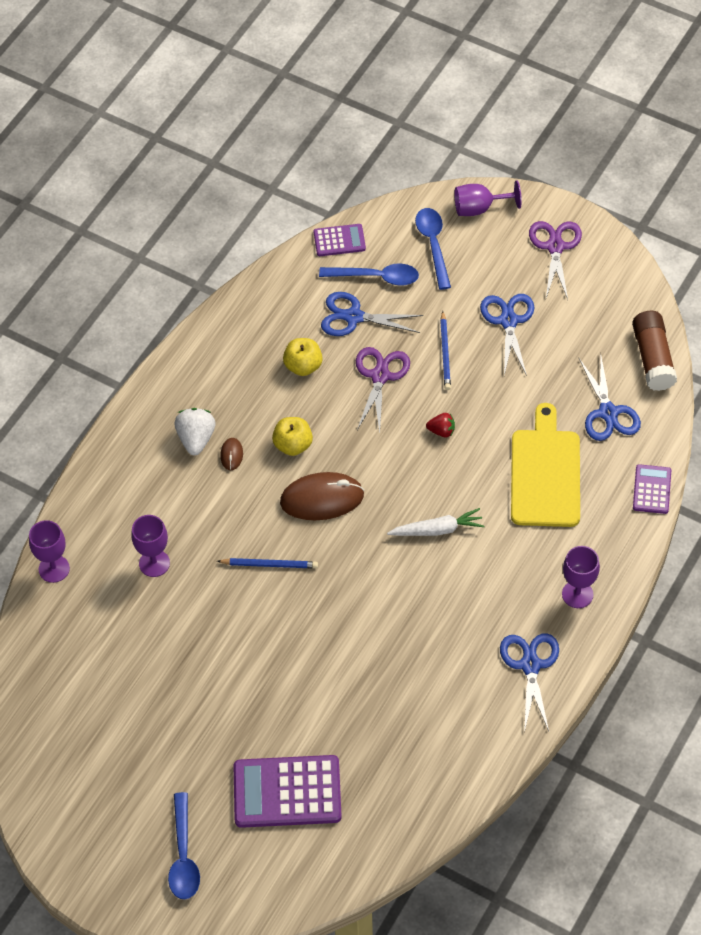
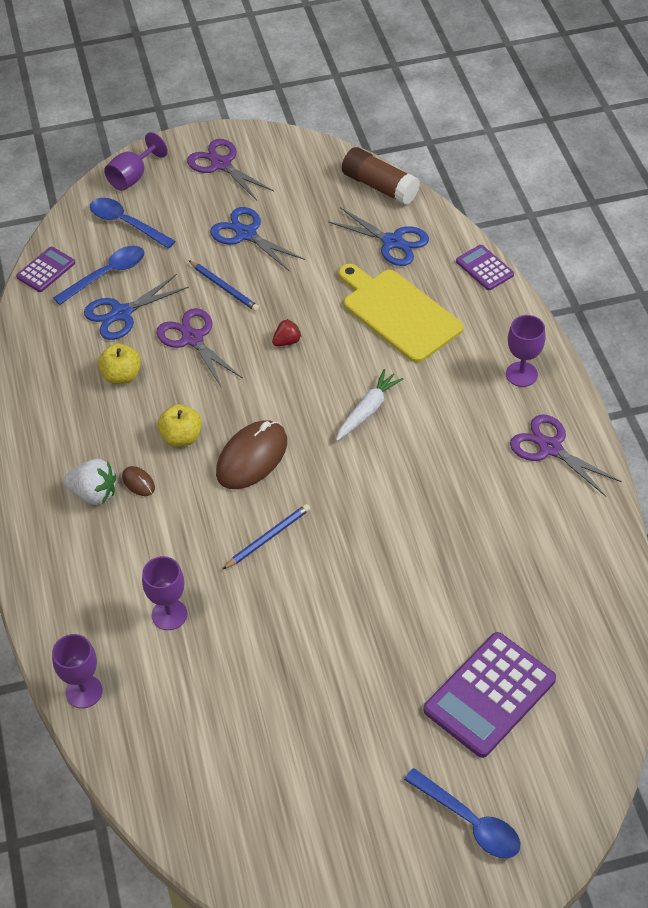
camera: 45 degrees left, 5 degrees down
white strawberry [175,408,216,455] -> white strawberry turned 150 degrees clockwise [63,459,116,505]
blue scissors [500,633,559,732] -> purple scissors [510,415,622,497]

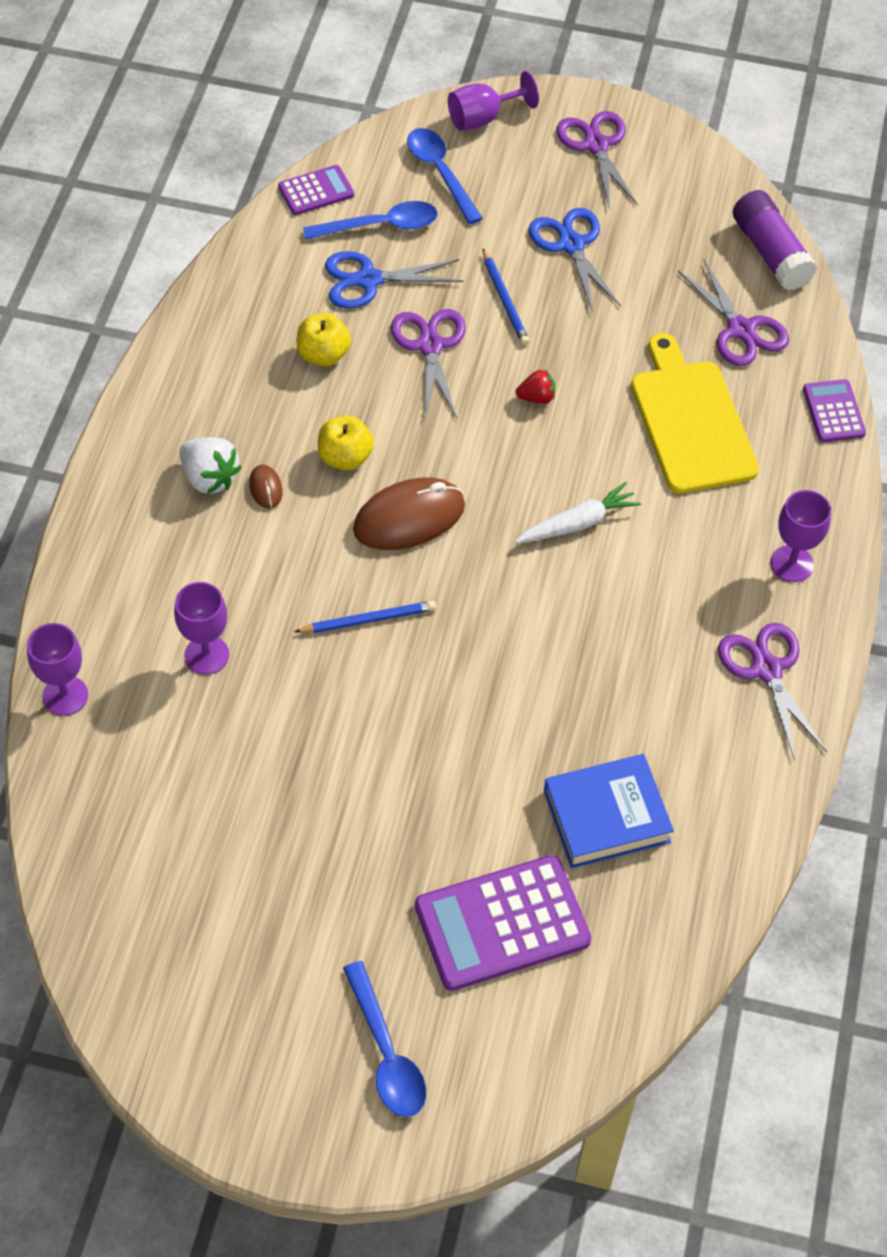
camera: 25 degrees right, 5 degrees up
blue scissors [328,207,429,266] -> purple scissors [678,259,789,366]
brown glue stick [342,147,420,205] -> purple glue stick [733,190,817,290]
none -> blue book [544,754,674,868]

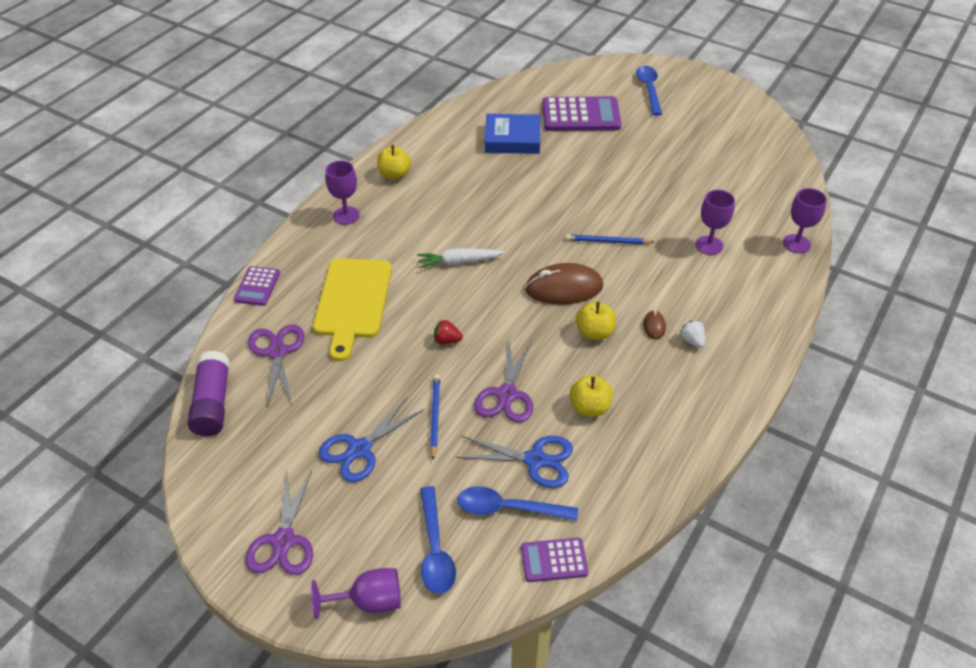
camera: 160 degrees left, 10 degrees down
white strawberry [179,437,242,494] -> white strawberry [679,320,705,348], size x0.61
blue scissors [529,208,621,313] -> blue scissors turned 45 degrees clockwise [319,397,424,482]
purple scissors [718,623,827,761] -> yellow apple [377,145,411,180]

